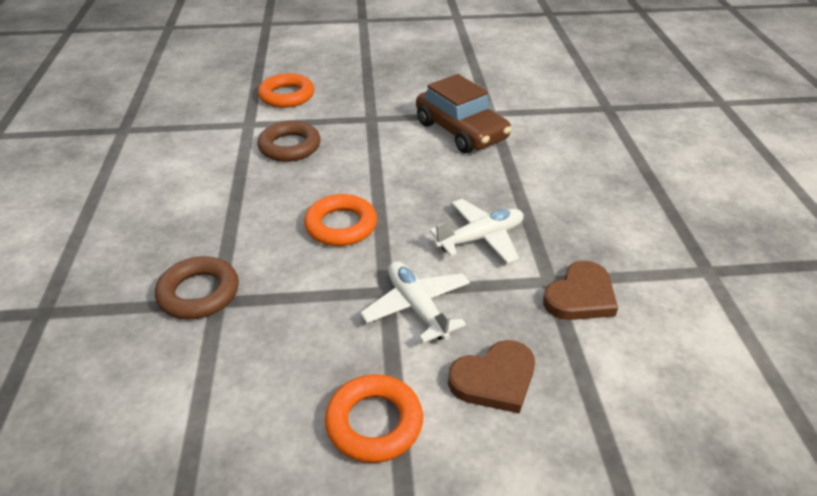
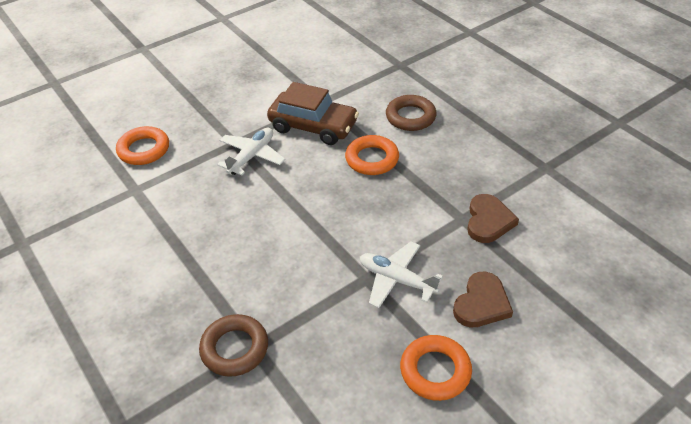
camera: 30 degrees left, 5 degrees up
brown ring [258,121,321,162] -> brown ring moved to [386,95,437,131]
orange ring [304,194,377,246] -> orange ring moved to [345,135,399,175]
white plane [429,199,524,264] -> white plane moved to [217,128,285,175]

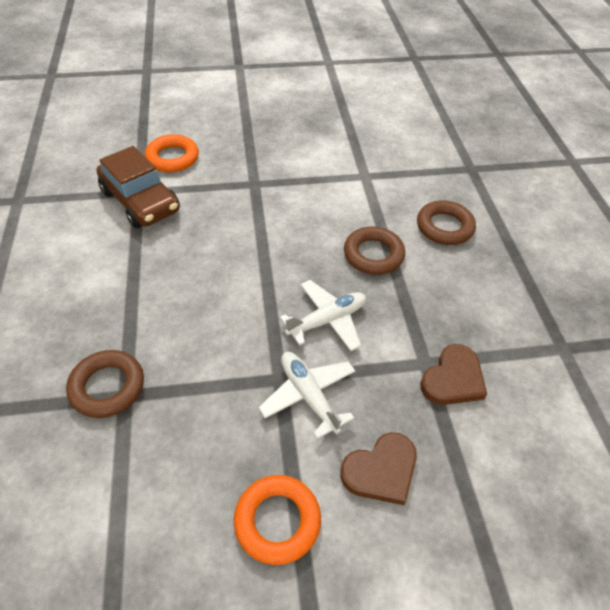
camera: 25 degrees right, 5 degrees up
white plane [217,128,285,175] -> white plane moved to [280,280,366,351]
brown car [267,82,359,145] -> brown car moved to [96,146,180,228]
orange ring [345,135,399,175] -> brown ring [344,227,405,275]

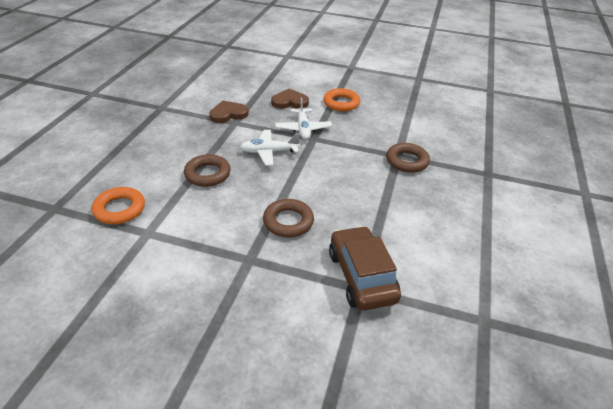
camera: 155 degrees left, 10 degrees down
orange ring [145,134,199,172] -> orange ring moved to [92,187,145,224]
brown ring [417,200,476,245] -> brown ring moved to [263,199,314,237]

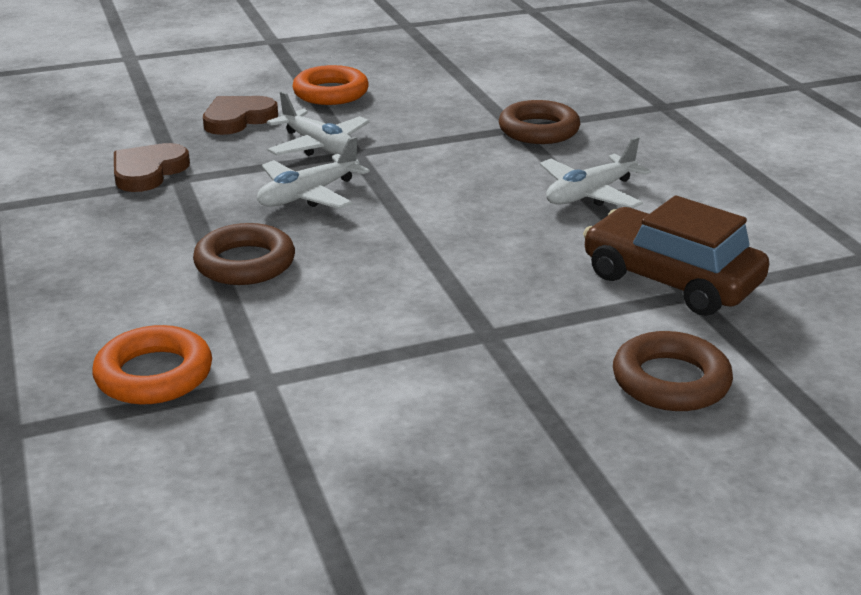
camera: 35 degrees left, 10 degrees down
brown ring [263,199,314,237] -> brown ring moved to [613,331,733,411]
none -> white plane [540,137,651,208]

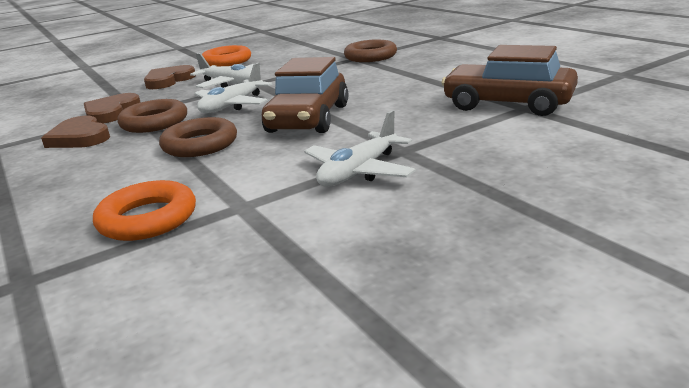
camera: 10 degrees left, 5 degrees down
white plane [540,137,651,208] -> white plane moved to [304,110,416,187]
brown ring [613,331,733,411] -> brown ring moved to [117,99,187,133]
none -> brown heart [41,116,110,148]
none -> brown car [262,57,348,133]

